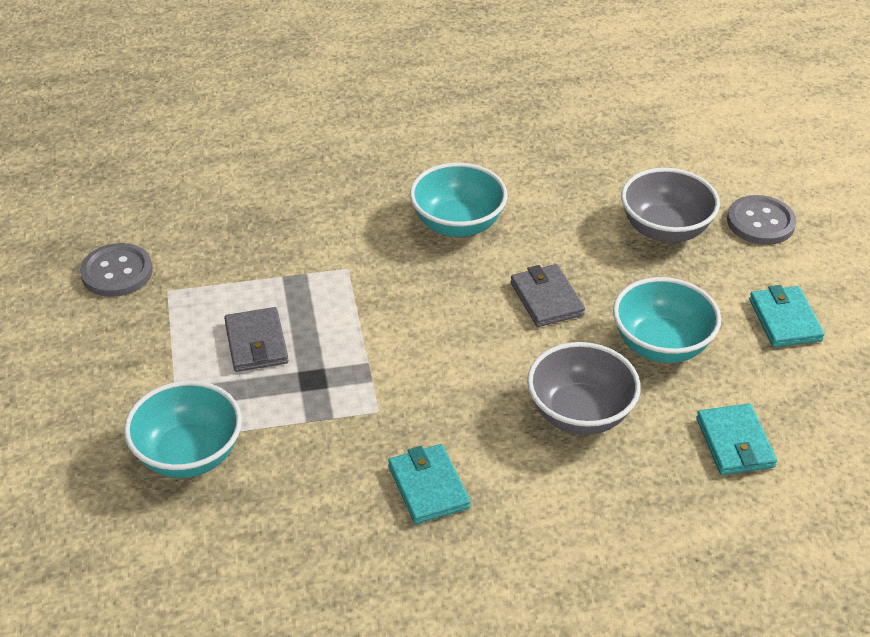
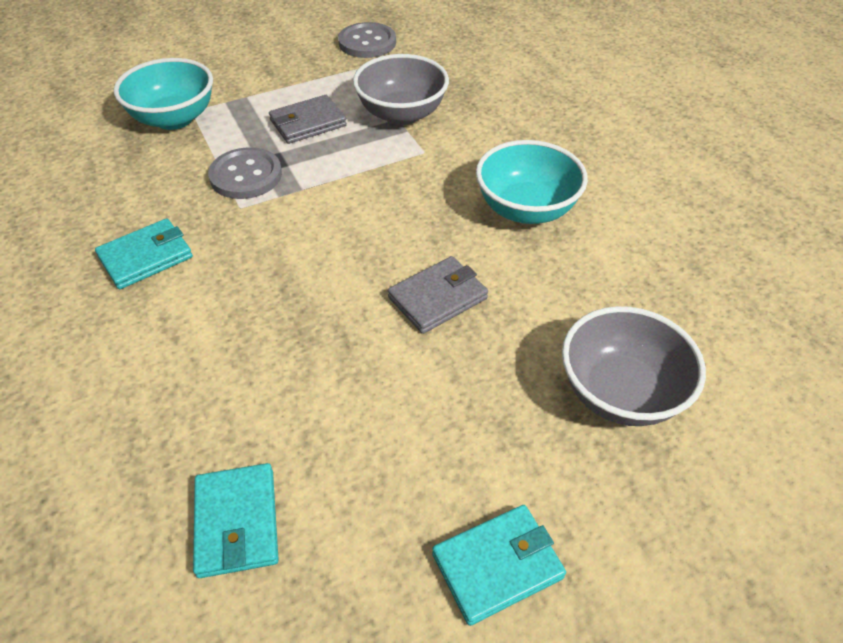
camera: 75 degrees right, 5 degrees up
grey bowl [527,342,641,435] -> grey bowl moved to [353,54,449,125]
turquoise bowl [613,277,721,363] -> none
turquoise wallet [696,403,777,475] -> turquoise wallet turned 75 degrees counterclockwise [193,463,279,578]
grey button [727,195,796,245] -> grey button moved to [208,147,282,199]

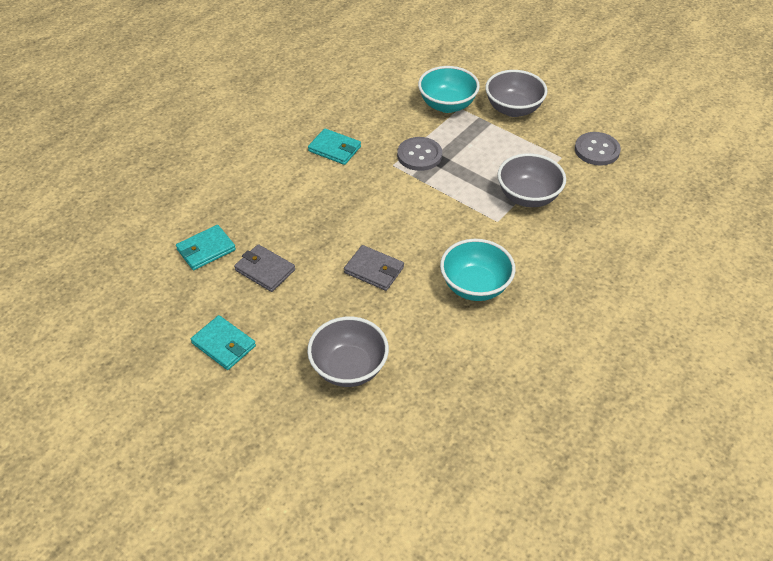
camera: 65 degrees right, 0 degrees up
grey wallet [269,95,347,144] -> grey wallet moved to [234,244,295,292]
none -> grey bowl [485,70,548,117]

